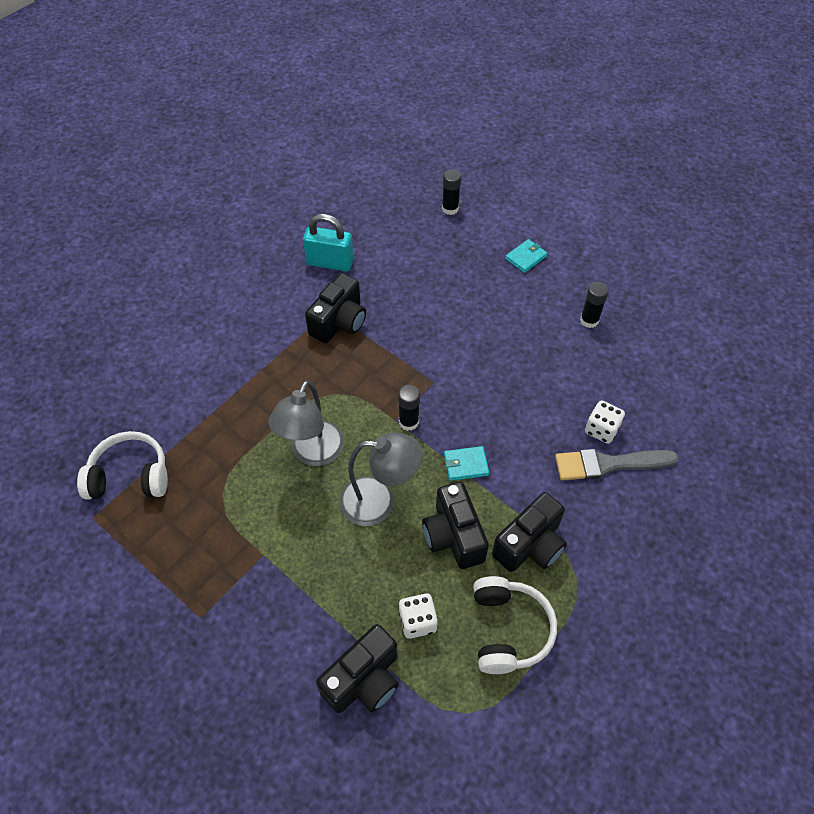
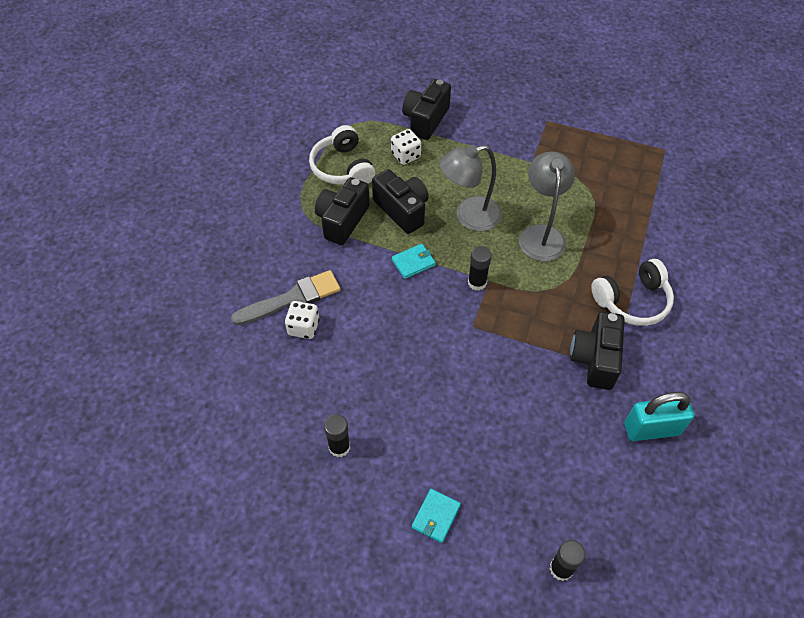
camera: 160 degrees right, 0 degrees up
white headphones [77,431,168,500] -> white headphones moved to [591,259,674,326]

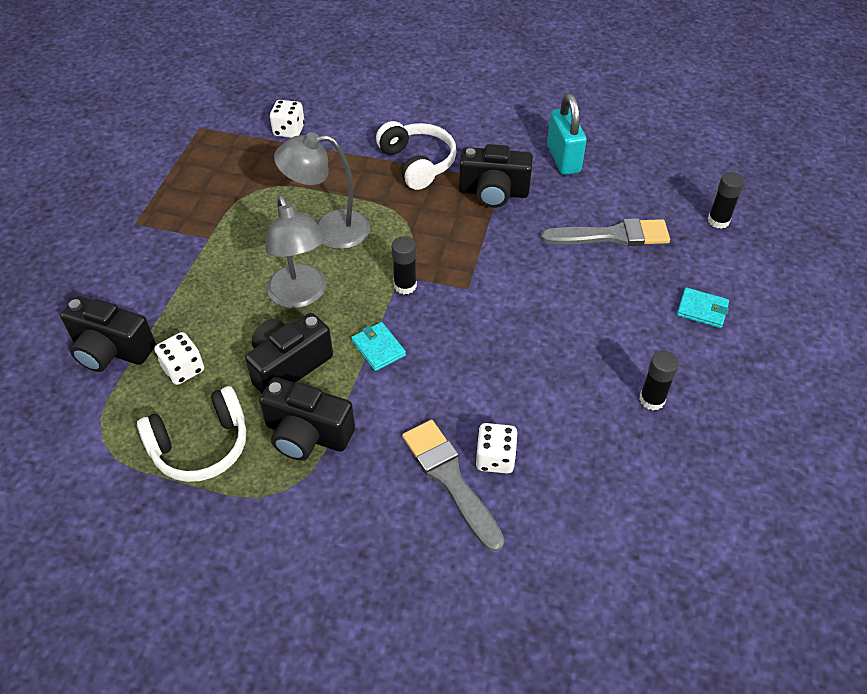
camera: 95 degrees left, 5 degrees down
none -> white dice [270,100,305,138]
none -> grey brush [541,218,670,246]

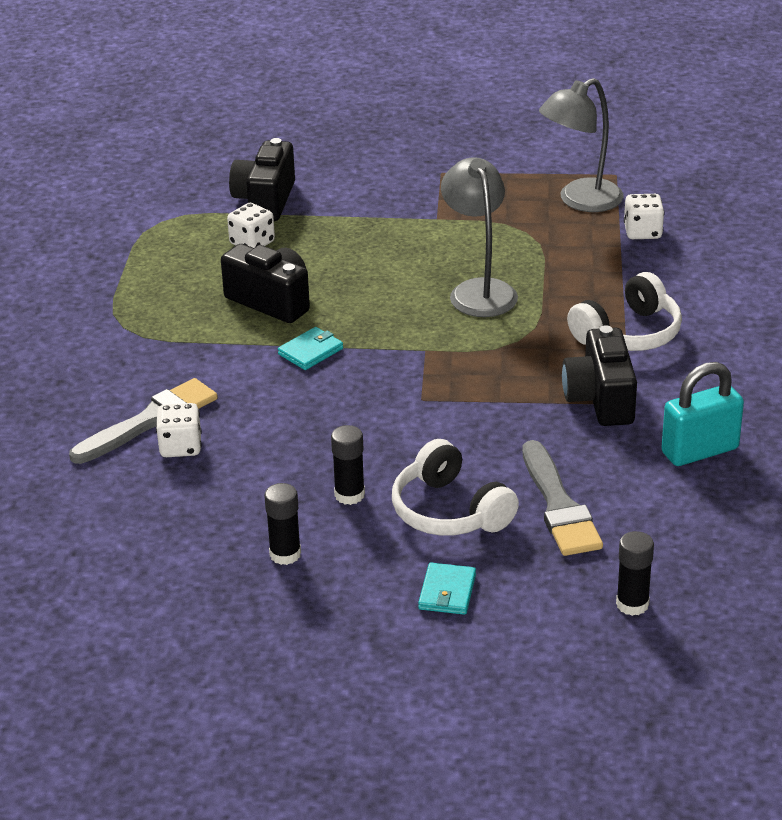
camera: 80 degrees right, 15 degrees down
white headphones [137,386,246,482] -> white headphones moved to [392,439,519,536]
black camera [259,377,355,460] -> none
grey lamp [265,196,326,308] -> grey lamp moved to [539,78,624,212]
black glue stick [391,236,417,294] -> black glue stick moved to [331,425,365,505]

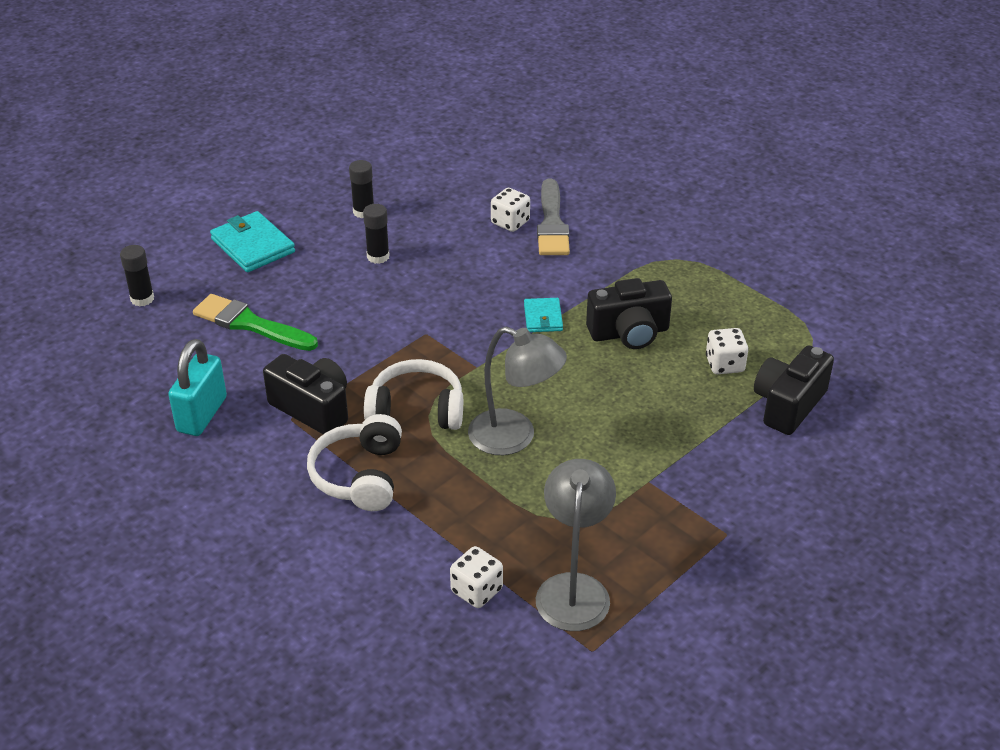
camera: 130 degrees right, 5 degrees up
black camera [229,138,295,221] -> black camera turned 105 degrees counterclockwise [754,346,834,435]
white headphones [392,439,519,536] -> white headphones moved to [364,359,463,430]
turquoise wallet [418,563,476,615] -> turquoise wallet [210,211,295,272], size x1.68
grey brush [522,440,603,556] -> green brush [193,294,318,351]

